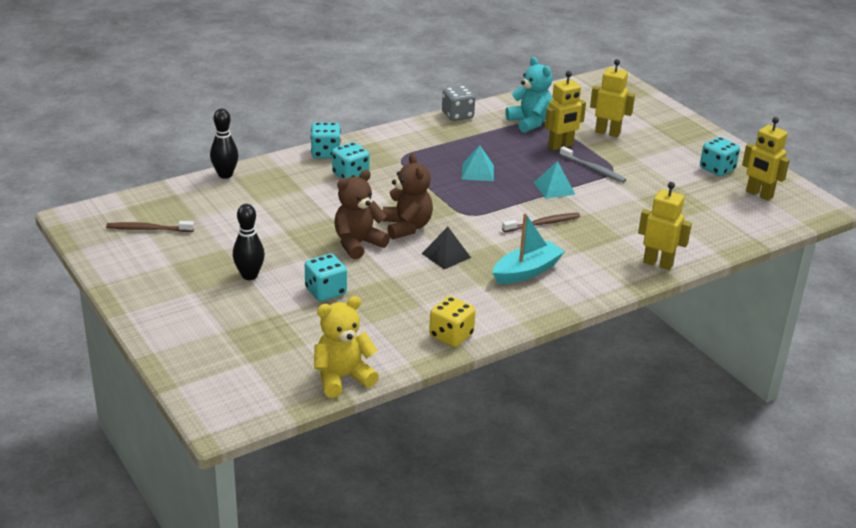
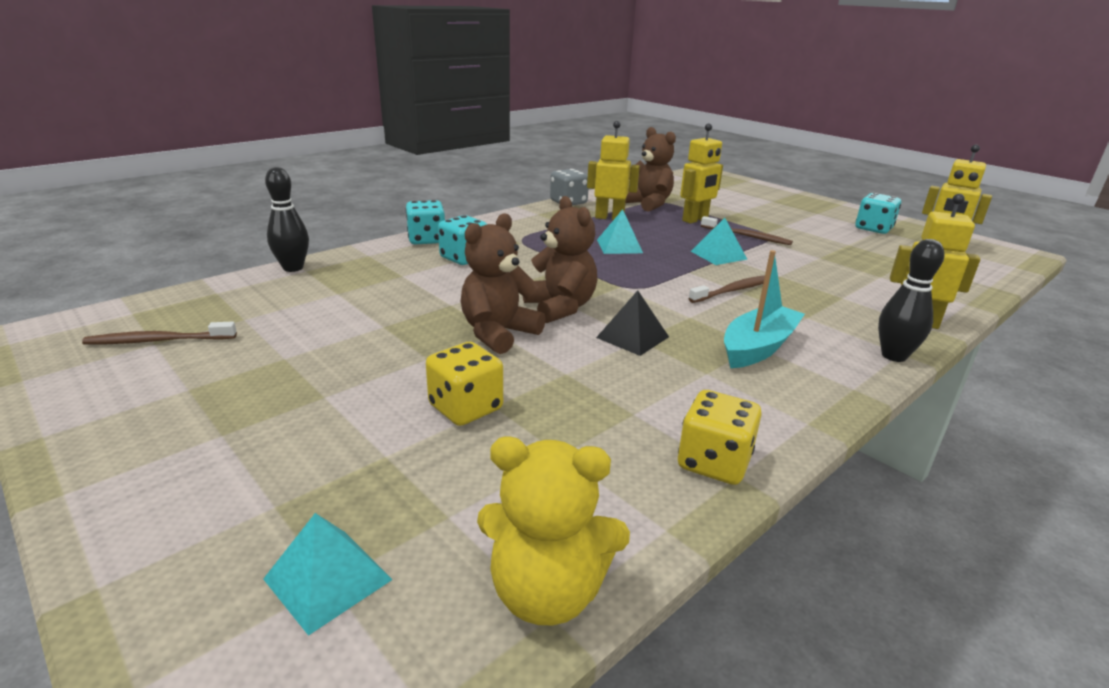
camera: 10 degrees left, 5 degrees down
black bowling pin [233,204,265,280] -> black bowling pin moved to [878,239,944,362]
turquoise dice [305,254,347,301] -> yellow dice [426,342,503,426]
yellow teddy bear [314,296,379,398] -> yellow teddy bear turned 135 degrees counterclockwise [477,437,630,625]
turquoise teddy bear [506,57,553,133] -> brown teddy bear [626,127,676,212]
grey toothbrush [560,146,626,183] -> brown toothbrush [701,216,793,245]
yellow robot [590,59,635,137] -> yellow robot moved to [587,121,640,220]
none -> turquoise pyramid [263,513,393,636]

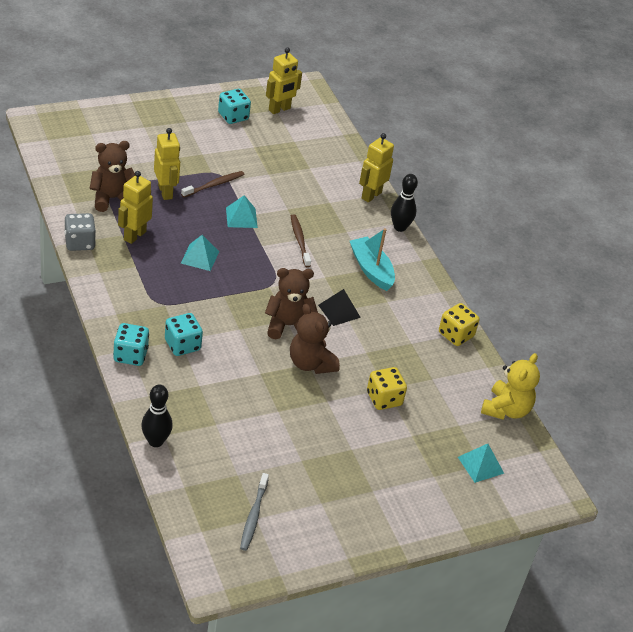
camera: 75 degrees left, 15 degrees up
brown toothbrush [82,321,237,344] -> grey toothbrush [240,473,269,551]

